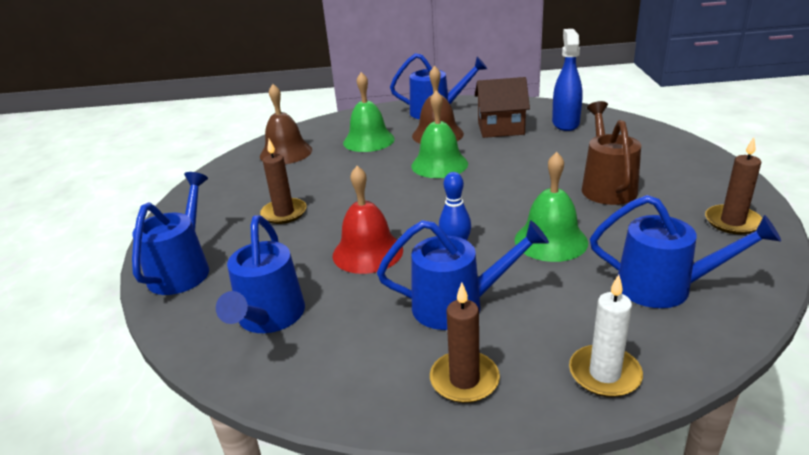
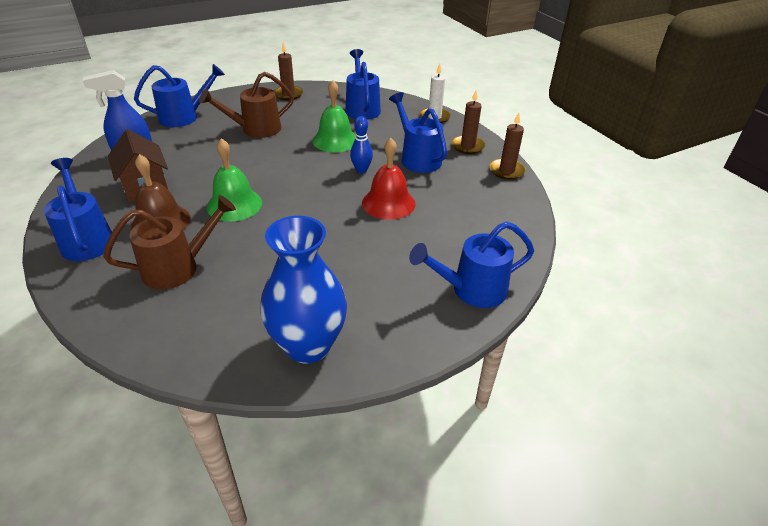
camera: 120 degrees left, 10 degrees up
blue watering can [216,215,305,333] -> blue watering can moved to [134,64,225,127]
brown bell [260,84,312,164] -> none
brown candle [260,139,307,224] -> brown candle moved to [489,113,526,180]
green bell [343,72,395,152] -> brown watering can [103,195,236,290]
none -> blue vase [260,216,347,363]

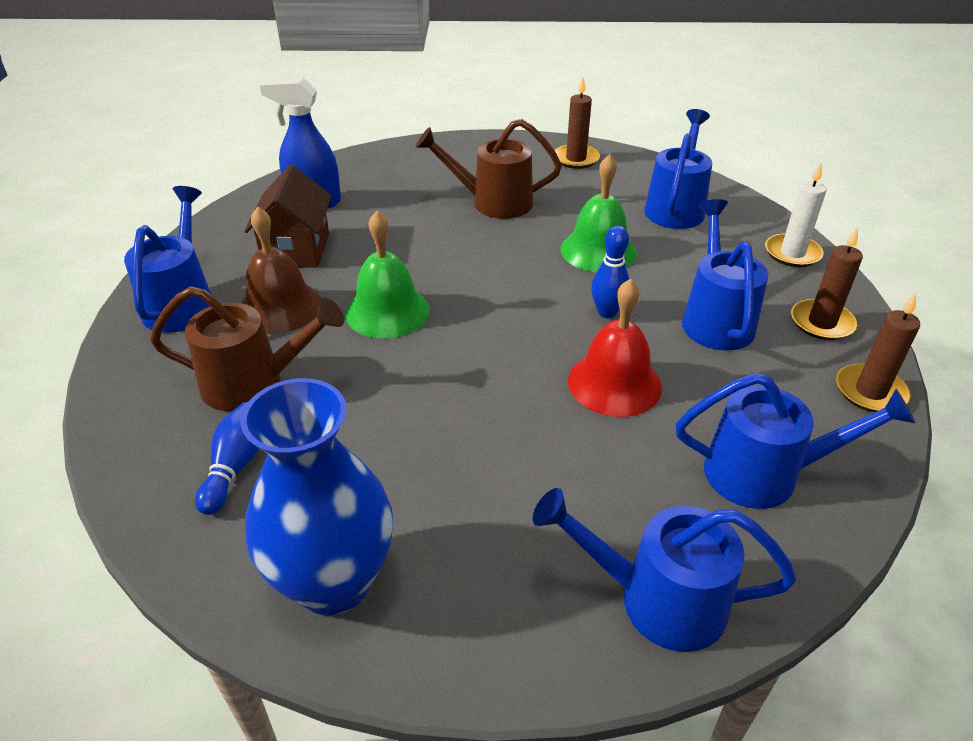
camera: 30 degrees right, 0 degrees up
blue watering can [134,64,225,127] -> blue watering can moved to [676,373,915,509]
none -> blue bowling pin [195,402,259,515]

